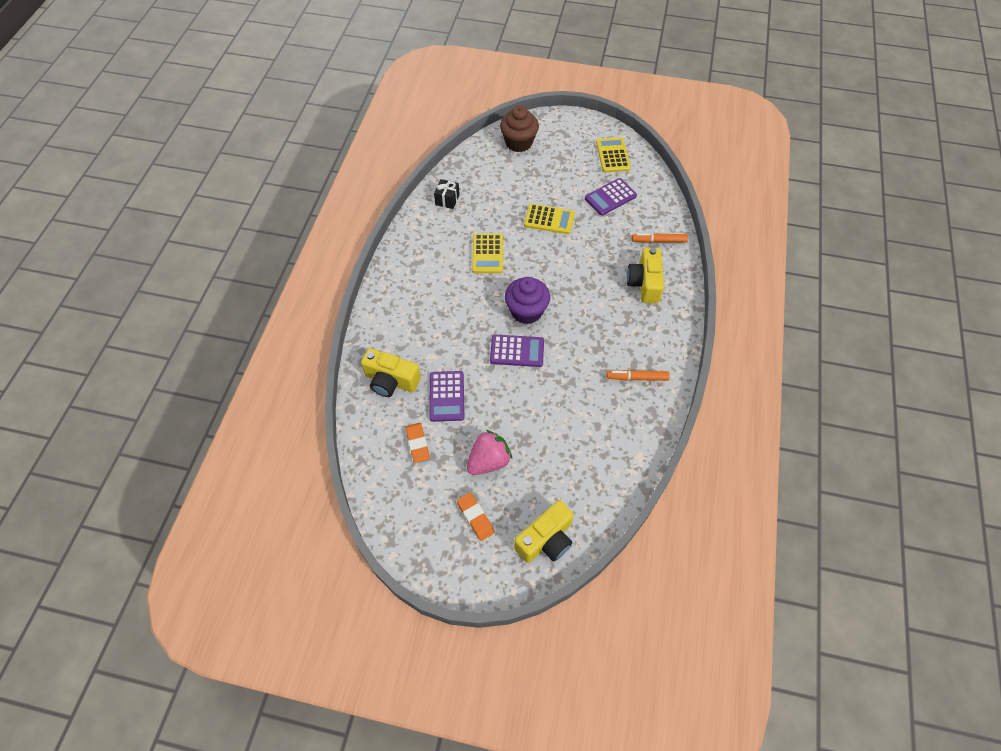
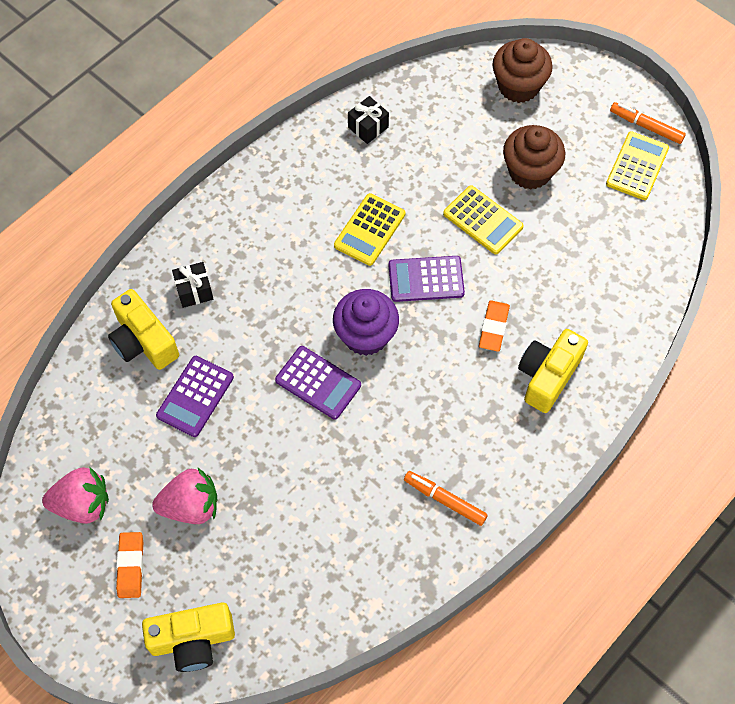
camera: 30 degrees right, 5 degrees up
orange eraser [405,423,430,463] -> orange eraser moved to [479,300,510,352]
purple calculator [585,178,637,216] -> purple calculator moved to [388,256,465,302]
orange marker [632,233,688,243] -> orange marker moved to [610,102,686,144]
none -> pink strawberry [42,467,109,524]
none -> black gift [172,262,213,308]
none -> brown cupcake [503,125,565,190]

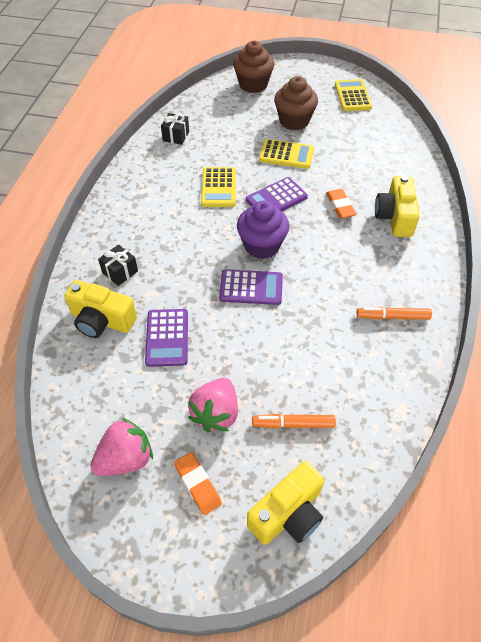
camera: 30 degrees left, 10 degrees down
pink strawberry [152,468,217,524] -> pink strawberry turned 150 degrees clockwise [188,378,238,432]
orange marker [610,102,686,144] -> orange marker moved to [252,414,336,428]

